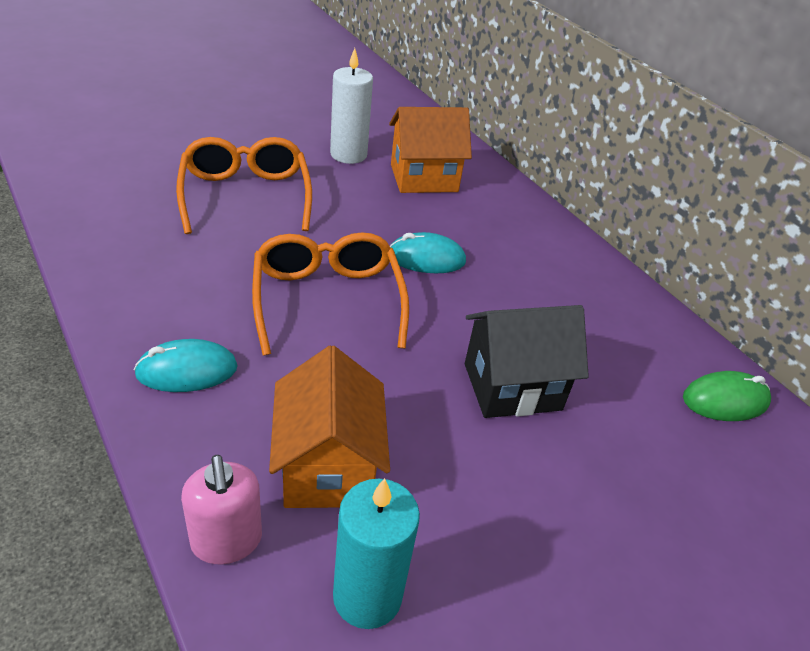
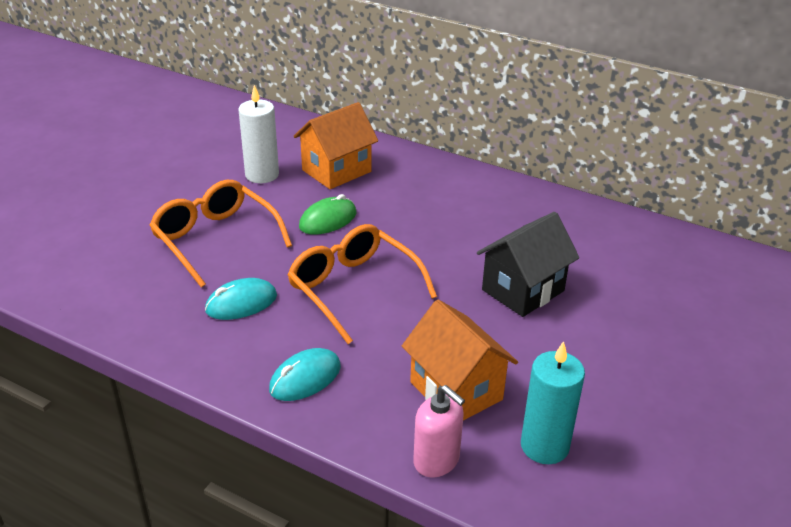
camera: 25 degrees left, 5 degrees down
turquoise mouse [390,232,466,273] -> turquoise mouse moved to [205,278,277,320]
green mouse [683,371,771,421] -> green mouse moved to [299,194,356,235]

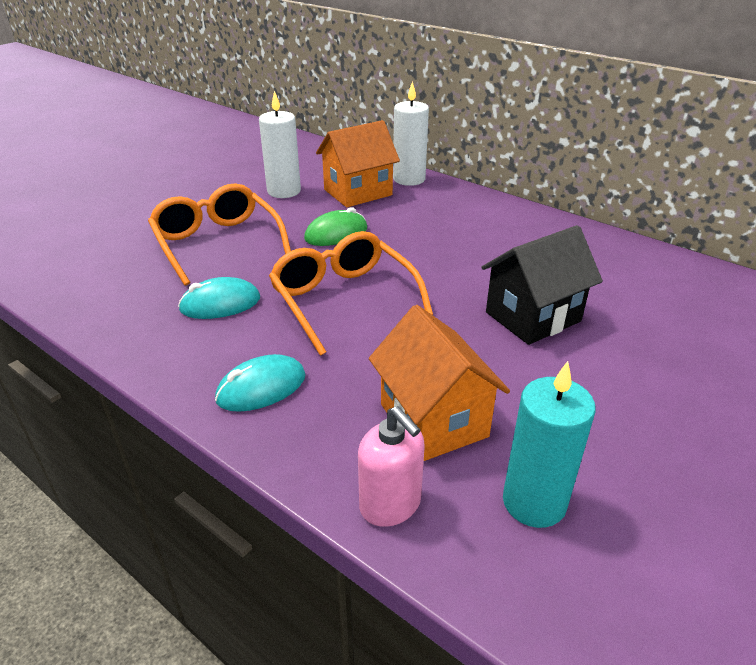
camera: 10 degrees right, 0 degrees up
none -> white candle [393,81,429,186]

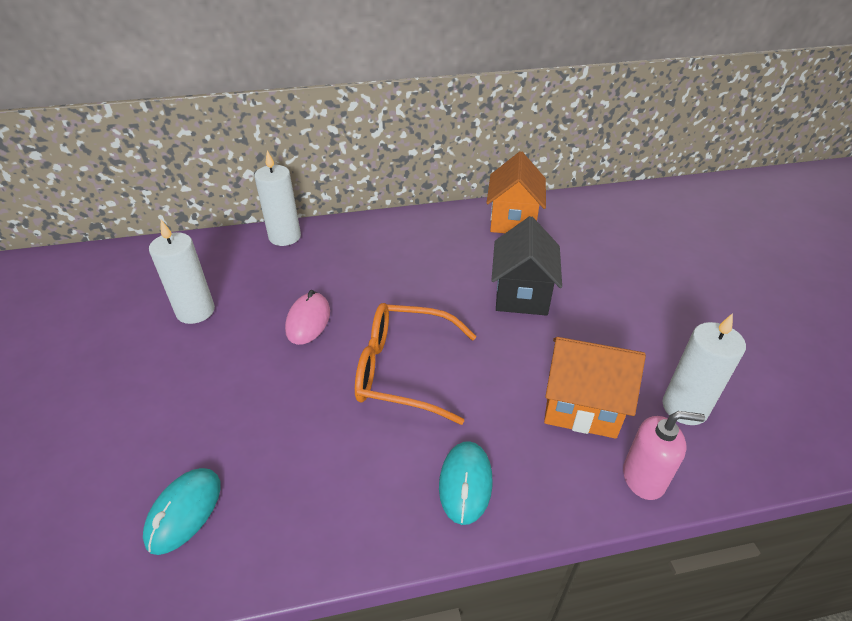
camera: 50 degrees left, 5 degrees up
orange glasses [148,183,291,285] -> none
turquoise mouse [178,277,260,319] -> turquoise mouse moved to [143,468,221,555]
green mouse [304,207,367,246] -> pink mouse [285,290,330,345]
orange house [316,120,400,207] -> orange house moved to [487,151,546,233]
turquoise candle [503,361,596,528] -> white candle [662,313,746,425]

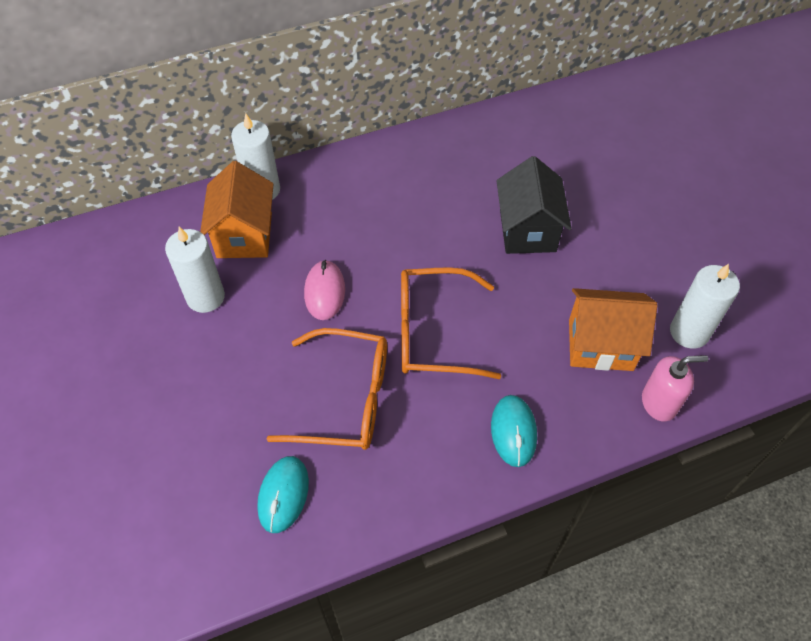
camera: 10 degrees left, 15 degrees up
orange house [487,151,546,233] -> orange house moved to [200,161,273,258]
none -> orange glasses [267,328,387,450]

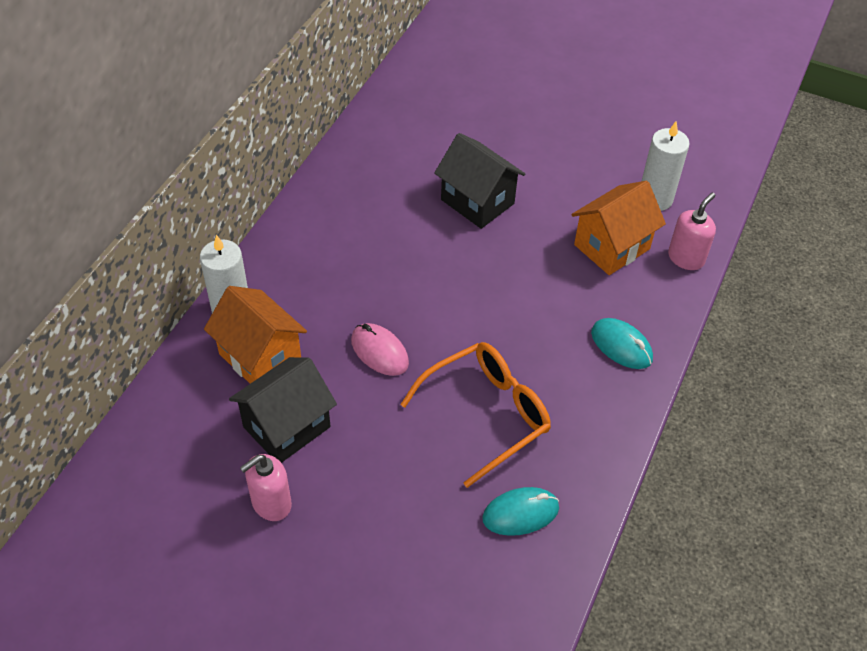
camera: 45 degrees left, 5 degrees down
white candle [165,227,225,313] -> black house [229,357,337,463]
turquoise mouse [257,456,309,533] -> turquoise mouse turned 75 degrees counterclockwise [482,487,559,536]
orange glasses [401,267,501,379] -> none
none -> pink soap dispenser [240,454,292,521]

